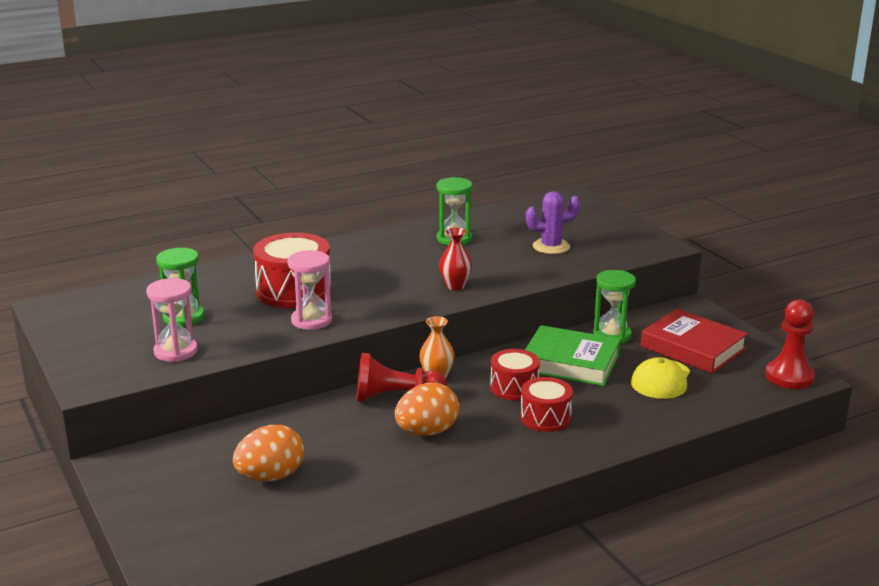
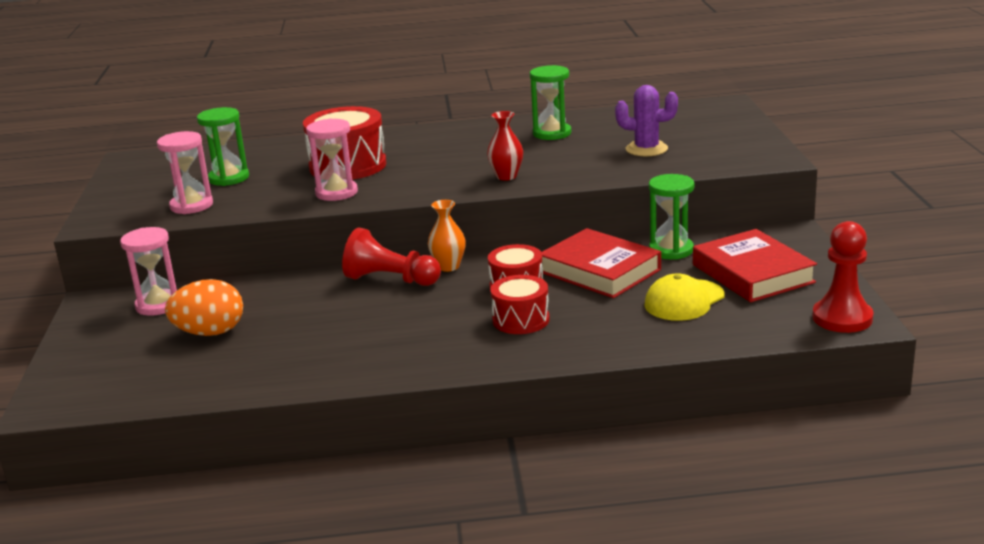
camera: 25 degrees right, 0 degrees up
orange egg [395,383,459,436] -> none
green book [525,325,621,386] -> red book [542,228,661,298]
none -> pink hourglass [120,227,177,316]

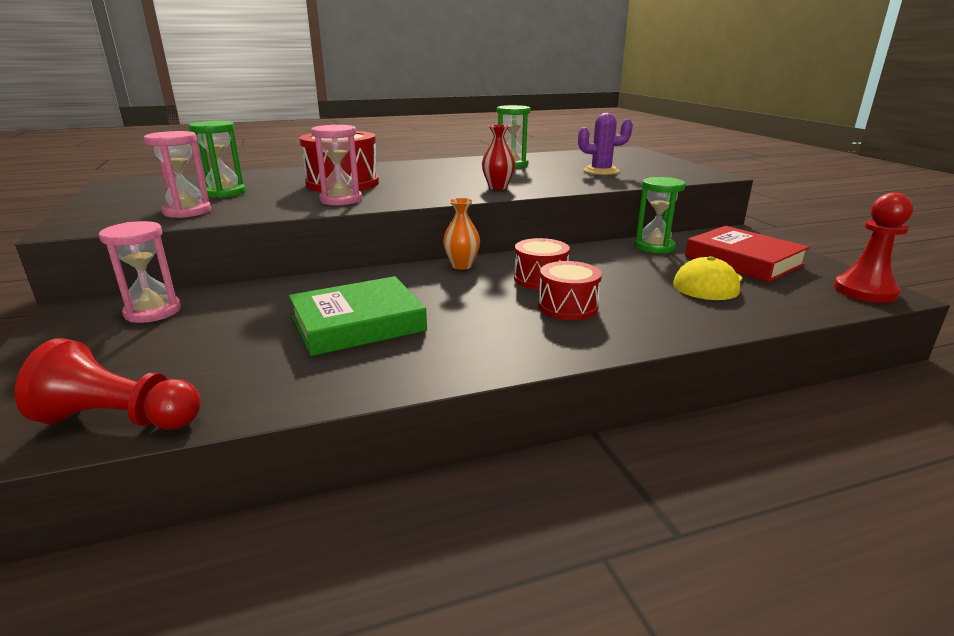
camera: 15 degrees left, 0 degrees up
orange egg [165,279,243,336] -> none
red pawn [342,227,441,286] -> red pawn moved to [15,338,201,430]
red book [542,228,661,298] -> none
none -> green book [289,276,427,356]

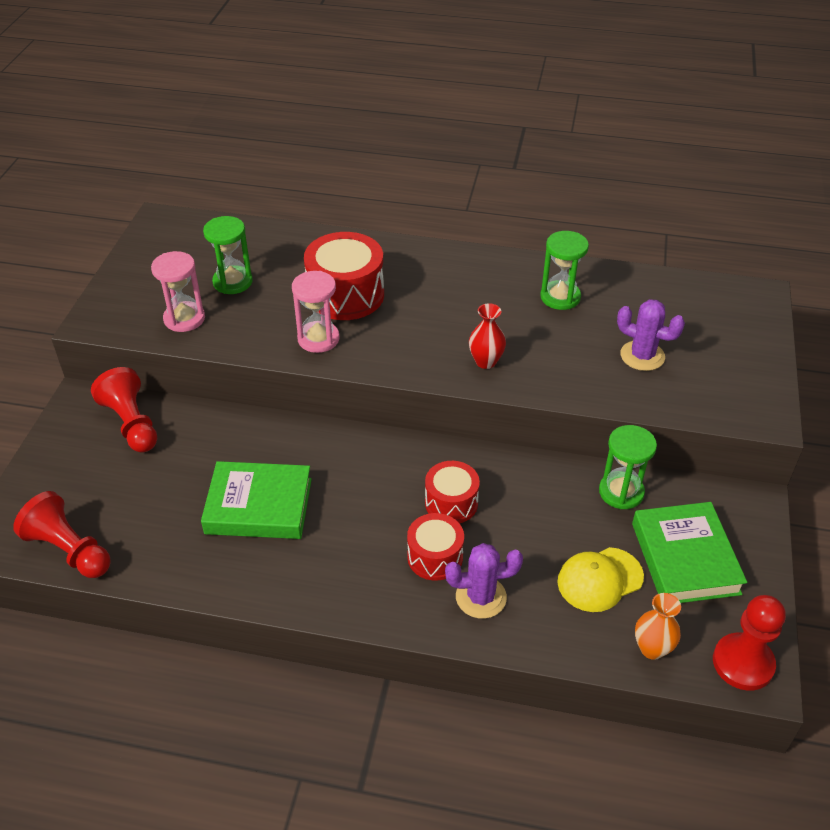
camera: 30 degrees right, 20 degrees up
pink hourglass [99,221,181,323] -> red pawn [91,367,157,453]
orange vase [443,198,480,270] -> orange vase moved to [635,593,681,660]
red book [685,226,810,282] -> green book [632,502,747,603]
none -> purple cactus [445,543,523,619]

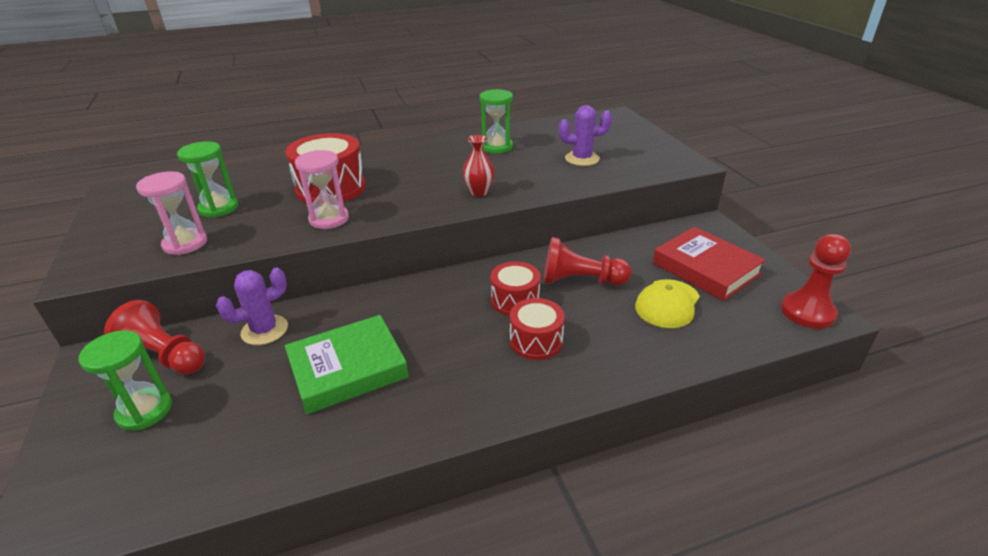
camera: 30 degrees left, 10 degrees down
red pawn [13,491,111,578] -> red pawn moved to [544,237,632,286]
purple cactus [445,543,523,619] -> purple cactus moved to [216,267,288,345]
green hourglass [599,425,657,509] -> green hourglass moved to [79,330,172,431]
green book [632,502,747,603] -> red book [653,227,766,301]
orange vase [635,593,681,660] -> none

